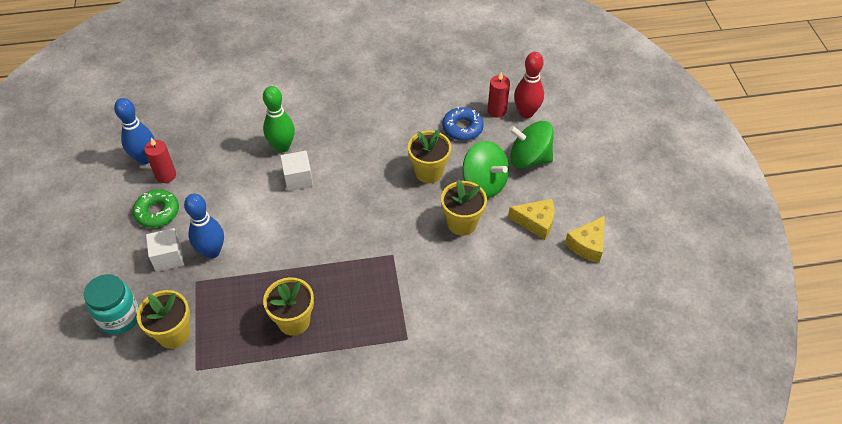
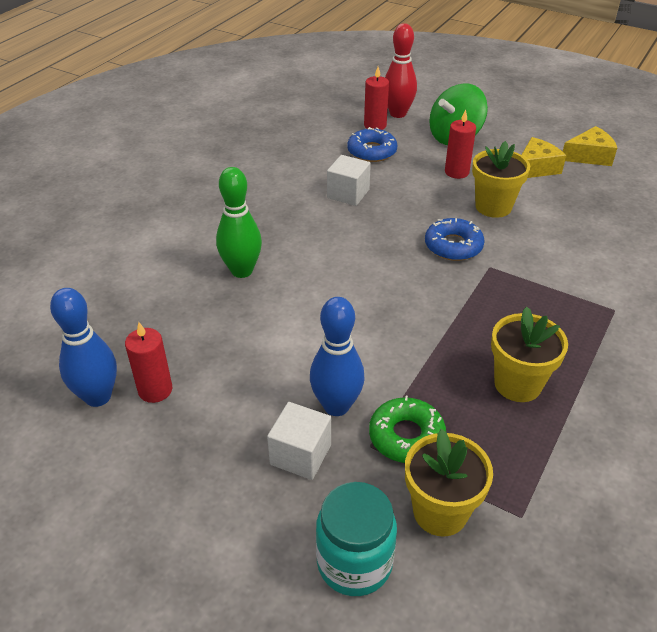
camera: 50 degrees left, 10 degrees down
green donut [133,189,179,228] -> green donut moved to [369,396,446,463]
white cube [280,151,313,191] -> white cube moved to [327,155,371,206]
yellow flower pot [408,129,451,183] -> none
green spinning top [463,141,509,198] -> red candle [445,110,476,179]
yellow cheese [565,216,605,263] -> yellow cheese turned 90 degrees counterclockwise [563,126,617,166]
none -> blue donut [425,218,485,261]

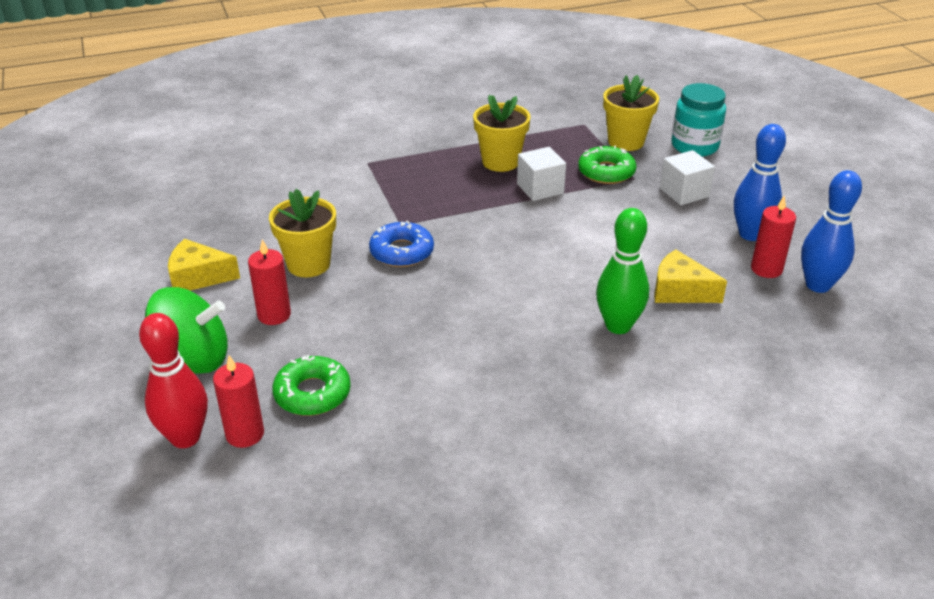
camera: 140 degrees left, 5 degrees down
blue bowling pin [310,297,365,416] -> blue bowling pin moved to [734,124,786,241]
white cube [327,155,371,206] -> white cube moved to [517,147,566,201]
blue donut [347,127,397,162] -> green donut [272,355,351,416]
yellow cheese [563,126,617,166] -> yellow cheese moved to [654,249,727,303]

